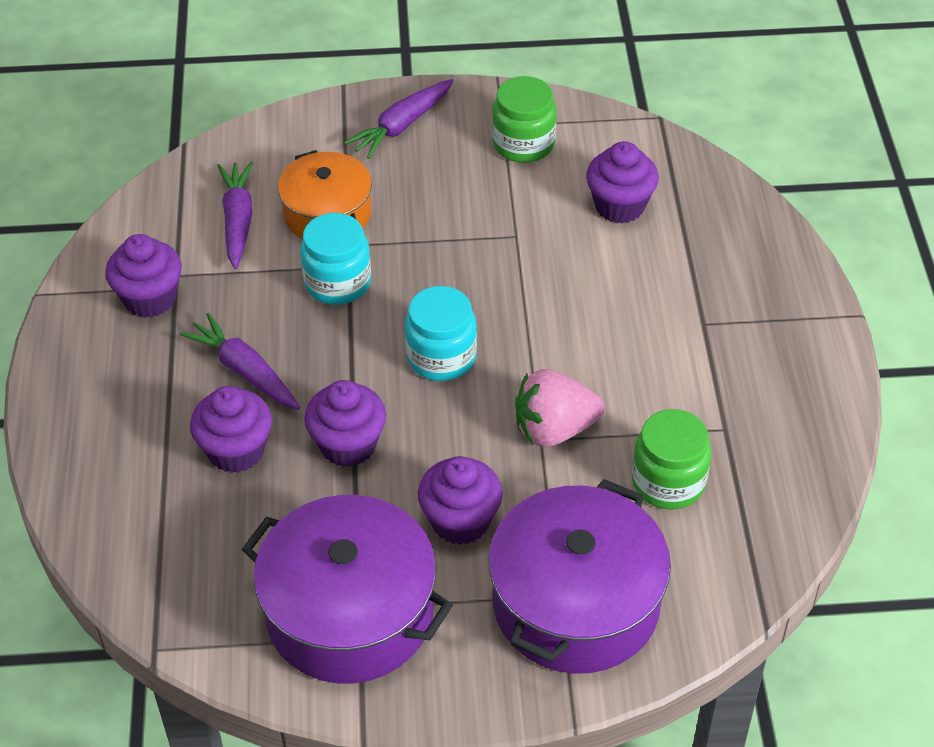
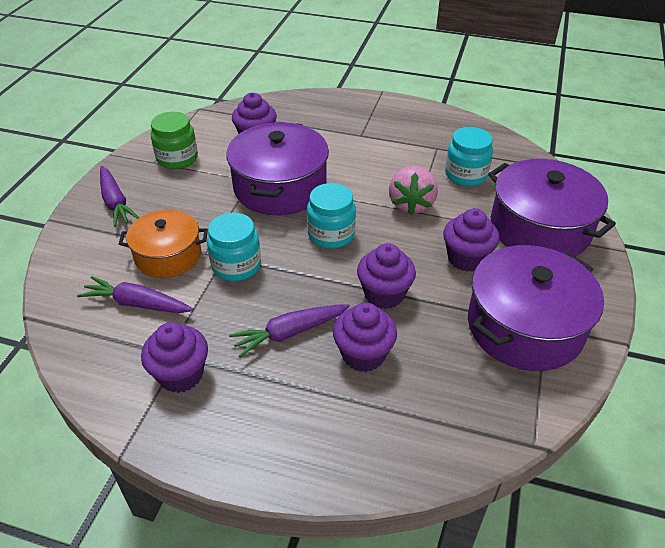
camera: 70 degrees left, 5 degrees down
green jar [632,409,711,510] -> turquoise jar [445,127,493,186]
none -> purple pot [226,122,329,215]

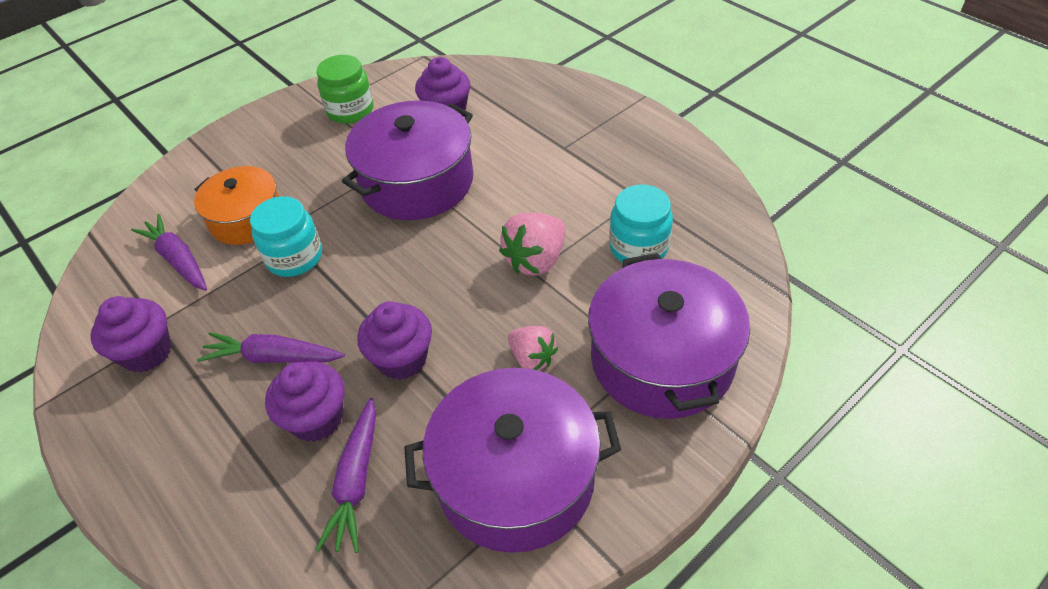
camera: 35 degrees right, 5 degrees up
purple carrot [100,166,139,227] -> purple carrot moved to [316,398,376,553]
turquoise jar [307,183,356,249] -> none
purple cupcake [443,208,500,272] -> pink strawberry [508,326,558,370]

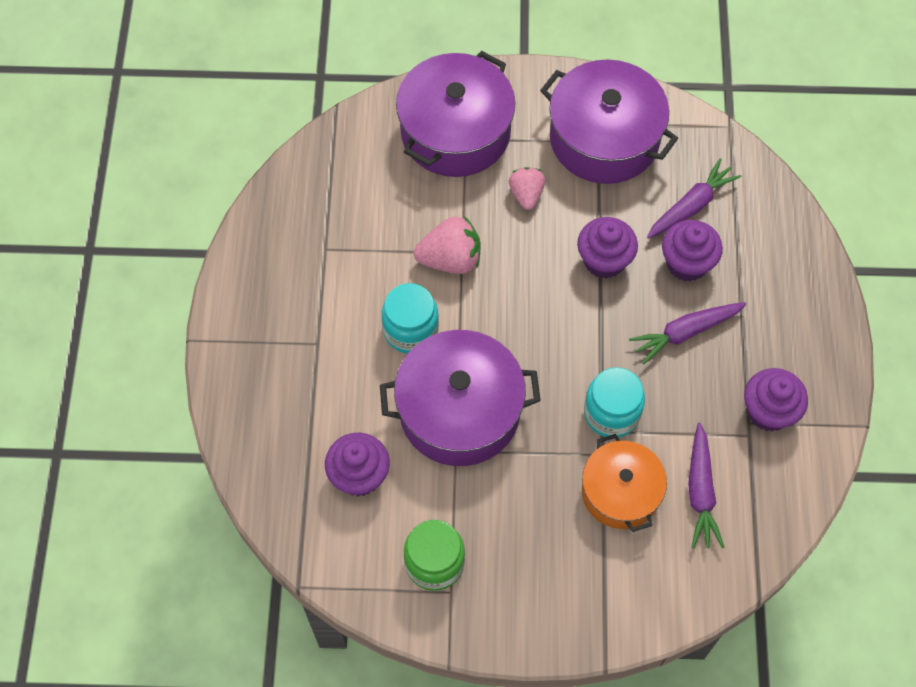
camera: 140 degrees left, 15 degrees up
purple carrot [197,332,345,363] -> purple carrot turned 105 degrees clockwise [629,302,746,364]
turquoise jar [609,185,673,262] -> turquoise jar moved to [382,283,439,354]

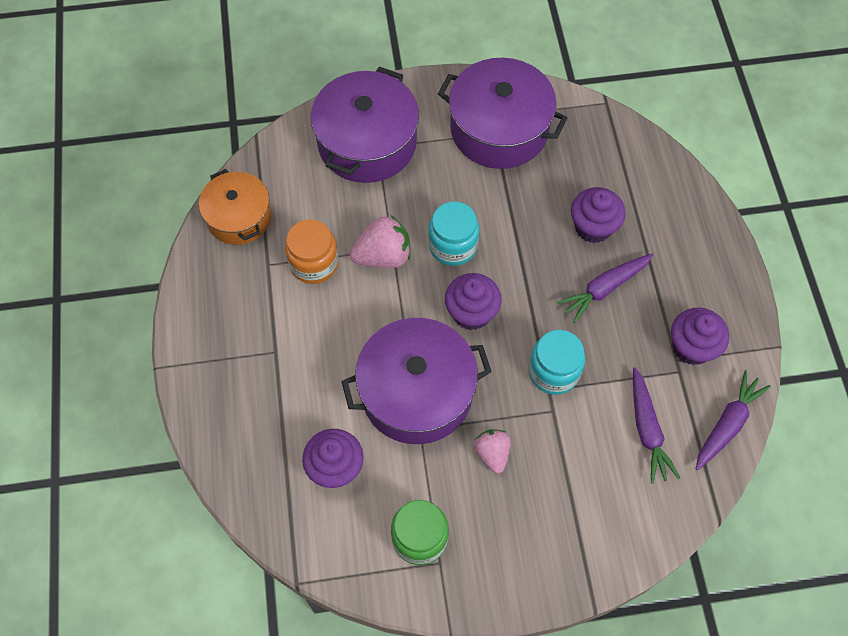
camera: 10 degrees left, 0 degrees up
turquoise jar [382,283,439,354] -> turquoise jar moved to [429,201,479,266]
pink strawberry [509,167,545,210] -> pink strawberry moved to [474,429,511,474]
purple cupcake [577,217,638,279] -> purple cupcake moved to [445,273,502,330]
orange pot [582,434,667,532] -> orange pot moved to [199,169,271,245]
purple carrot [647,158,741,239] -> purple carrot moved to [696,370,771,470]
none -> orange jar [285,220,338,284]

